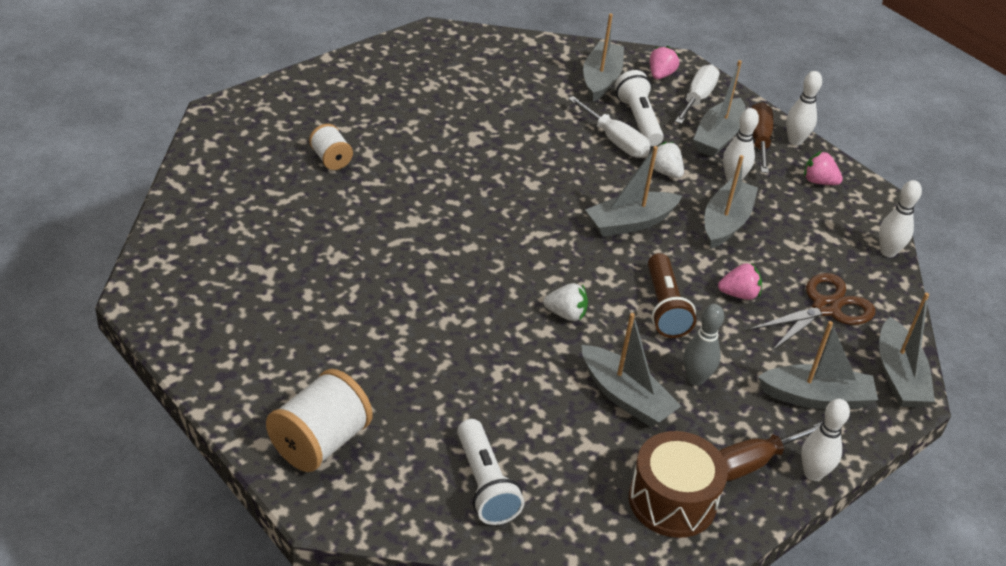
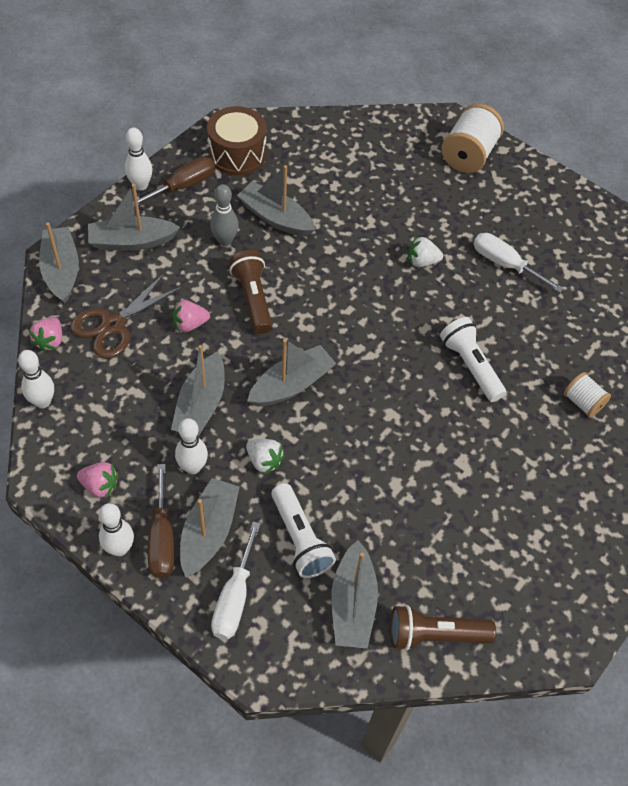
camera: 170 degrees right, 15 degrees up
white flashlight [457,419,524,525] -> white flashlight moved to [440,317,506,402]
white strawberry [543,283,588,321] -> white strawberry moved to [408,236,443,267]
white screwdriver [568,96,650,158] -> white screwdriver moved to [474,233,564,293]
pink strawberry [650,46,680,79] -> pink strawberry moved to [29,317,62,352]
none -> brown flashlight [390,605,496,651]

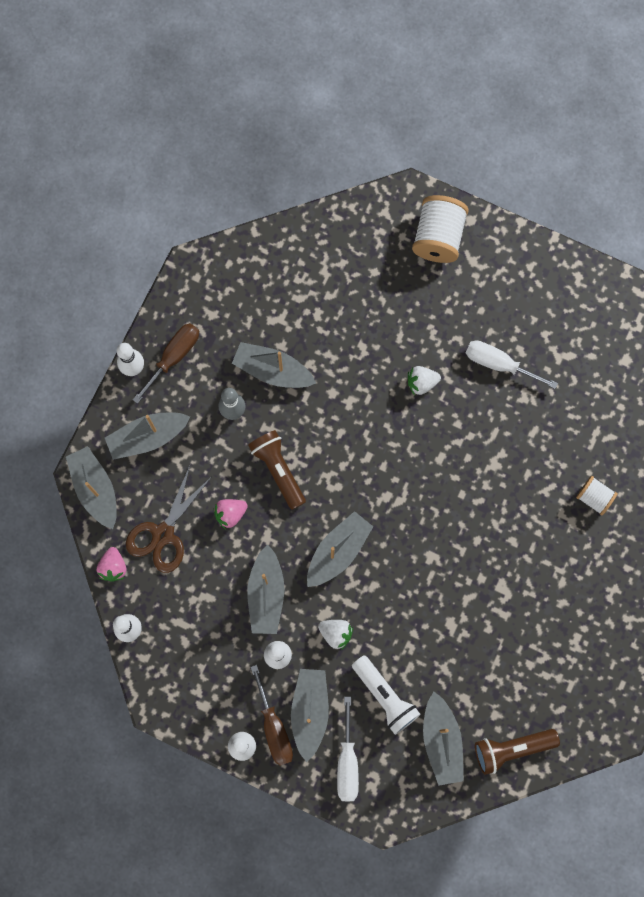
camera: 10 degrees left, 20 degrees up
pink strawberry [77,462,119,499] -> none
brown drum [207,106,267,175] -> none
white flashlight [440,317,506,402] -> none

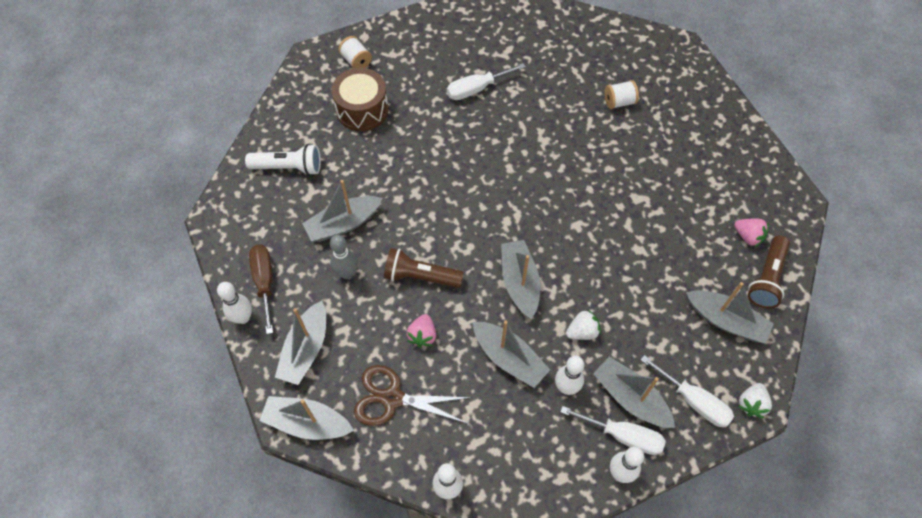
camera: 50 degrees left, 15 degrees down
pink strawberry [97,547,126,582] -> pink strawberry moved to [734,219,769,247]
brown scissors [126,466,211,573] -> brown scissors turned 120 degrees clockwise [354,365,472,426]
brown screwdriver [251,665,293,766] -> white screwdriver [560,406,666,455]
white flashlight [352,655,421,735] -> white flashlight moved to [245,144,321,176]
white strawberry [408,366,441,395] -> white strawberry moved to [738,383,772,418]
white spool [412,195,469,263] -> white spool [338,36,372,68], size x0.57
none -> brown drum [332,68,389,131]

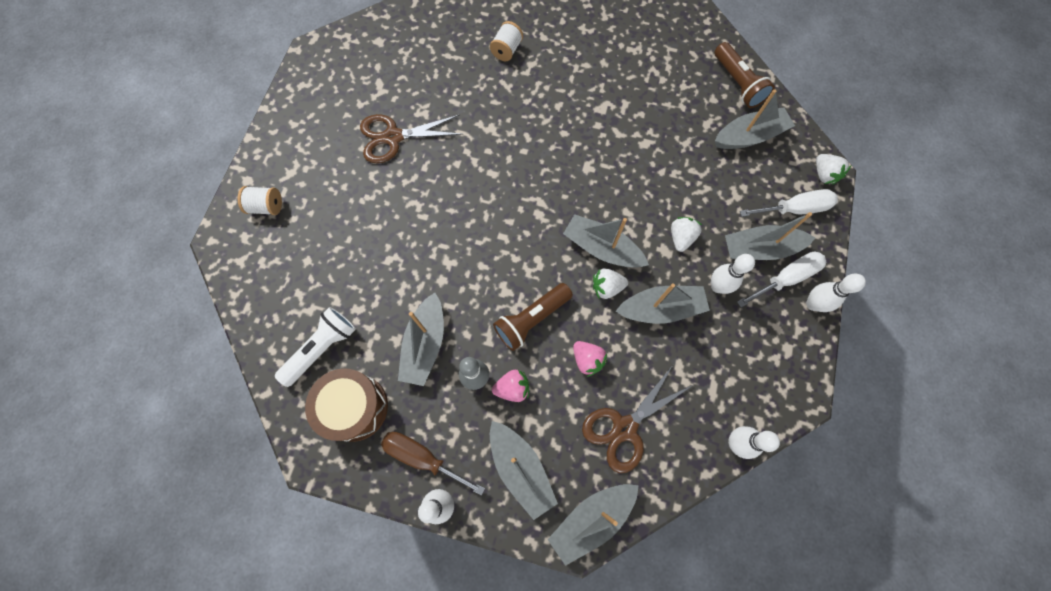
camera: 50 degrees left, 10 degrees up
brown drum [332,68,389,131] -> brown drum moved to [305,368,388,442]
white screwdriver [447,63,526,100] -> brown scissors [360,114,463,164]
pink strawberry [734,219,769,247] -> pink strawberry moved to [492,370,529,402]
none -> white strawberry [593,268,628,299]

